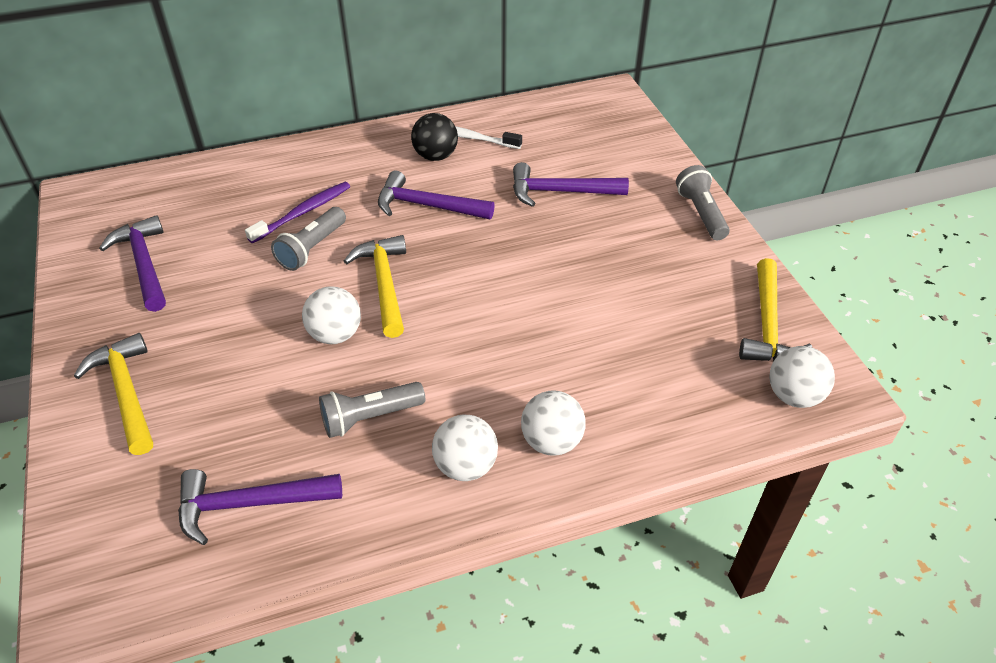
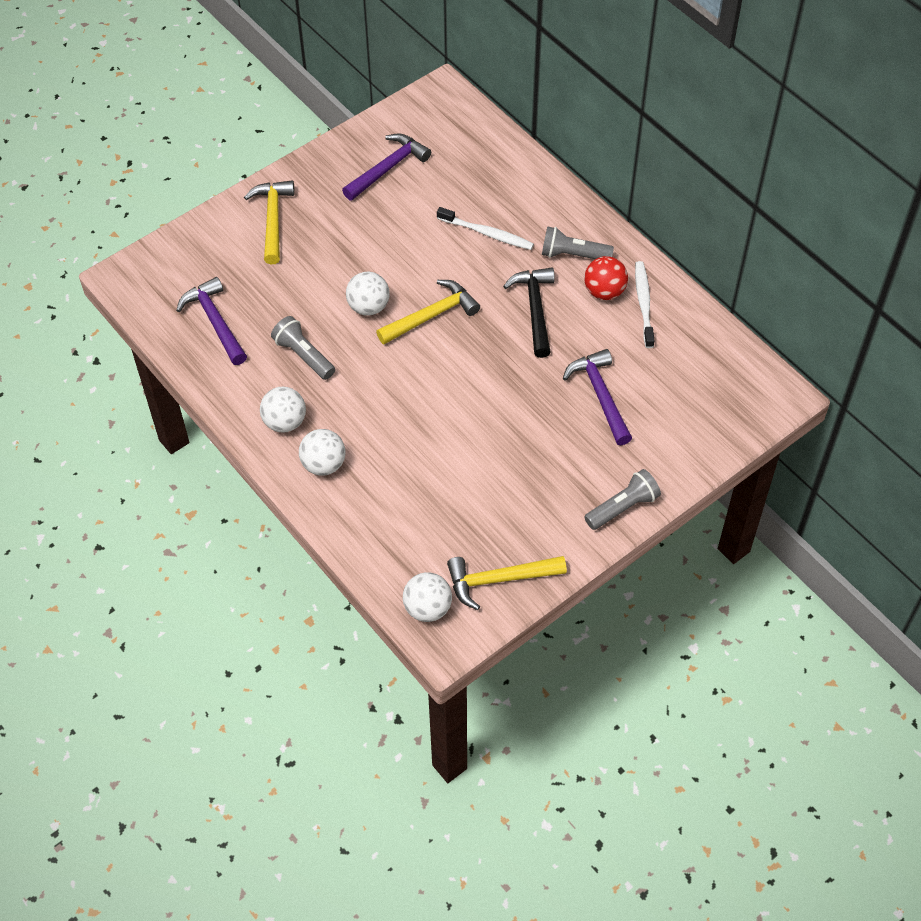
camera: 70 degrees right, 10 degrees up
yellow hammer [74,333,153,455] -> yellow hammer turned 45 degrees counterclockwise [244,180,295,264]
purple toothbrush [245,182,350,244] -> white toothbrush [437,207,534,250]
grey flashlight [271,207,346,271] -> grey flashlight moved to [542,226,614,259]
purple hammer [378,170,495,219] -> black hammer [503,267,555,358]
black ball [411,113,458,161] -> red ball [584,256,628,300]

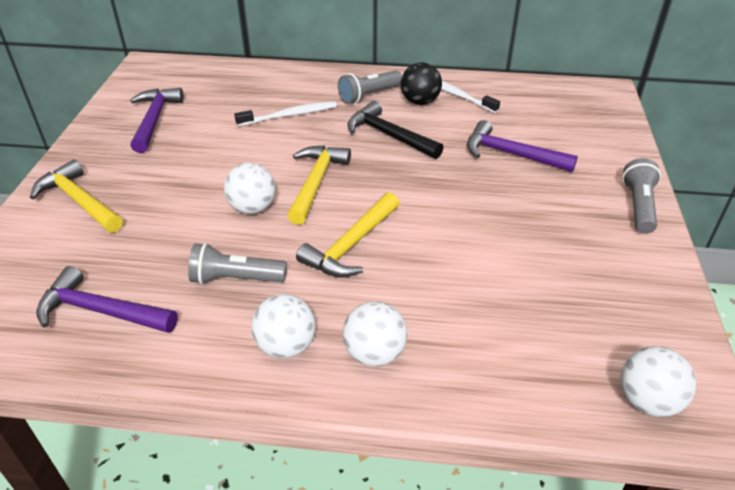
camera: 45 degrees left, 15 degrees down
yellow hammer [447,556,567,610] -> yellow hammer moved to [296,192,399,277]
red ball [584,256,628,300] -> black ball [401,62,442,105]

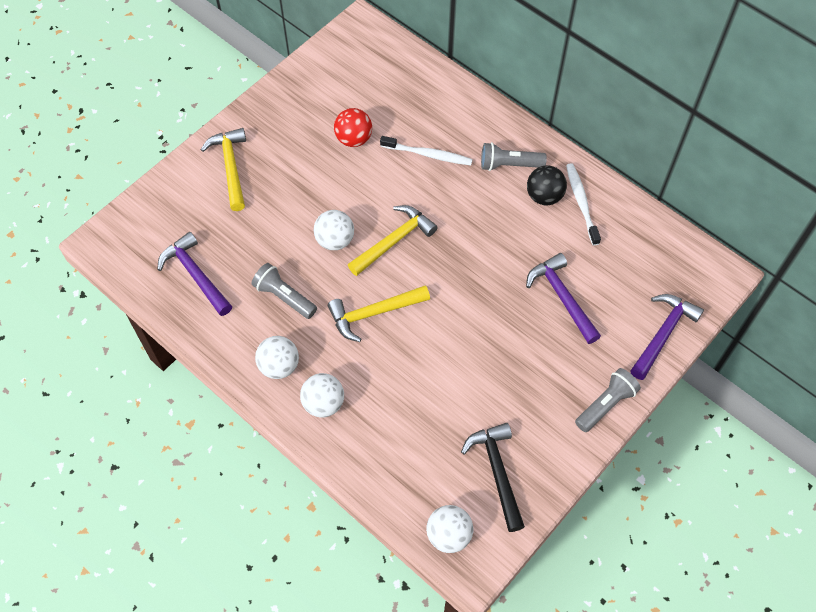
camera: 35 degrees right, 20 degrees up
purple hammer [130,88,184,153] -> purple hammer moved to [630,294,704,380]
black hammer [347,101,444,159] -> black hammer moved to [461,423,525,532]
none -> red ball [334,108,372,147]

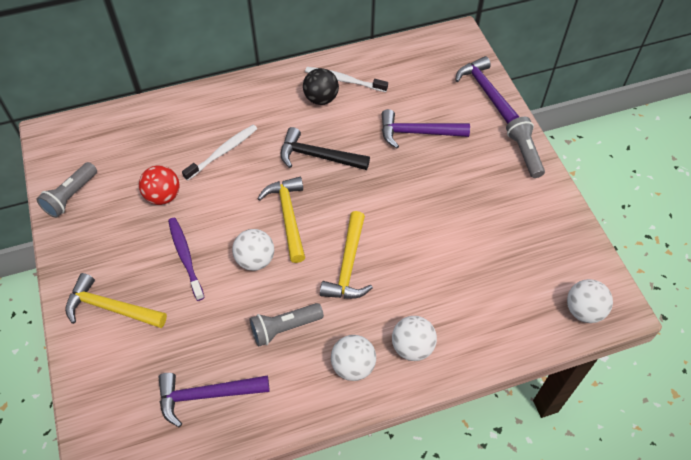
camera: 60 degrees left, 5 degrees down
black hammer [461,423,525,532] -> black hammer moved to [280,127,370,170]
grey flashlight [481,142,547,171] -> grey flashlight moved to [37,162,97,218]
none -> purple toothbrush [168,218,205,301]

